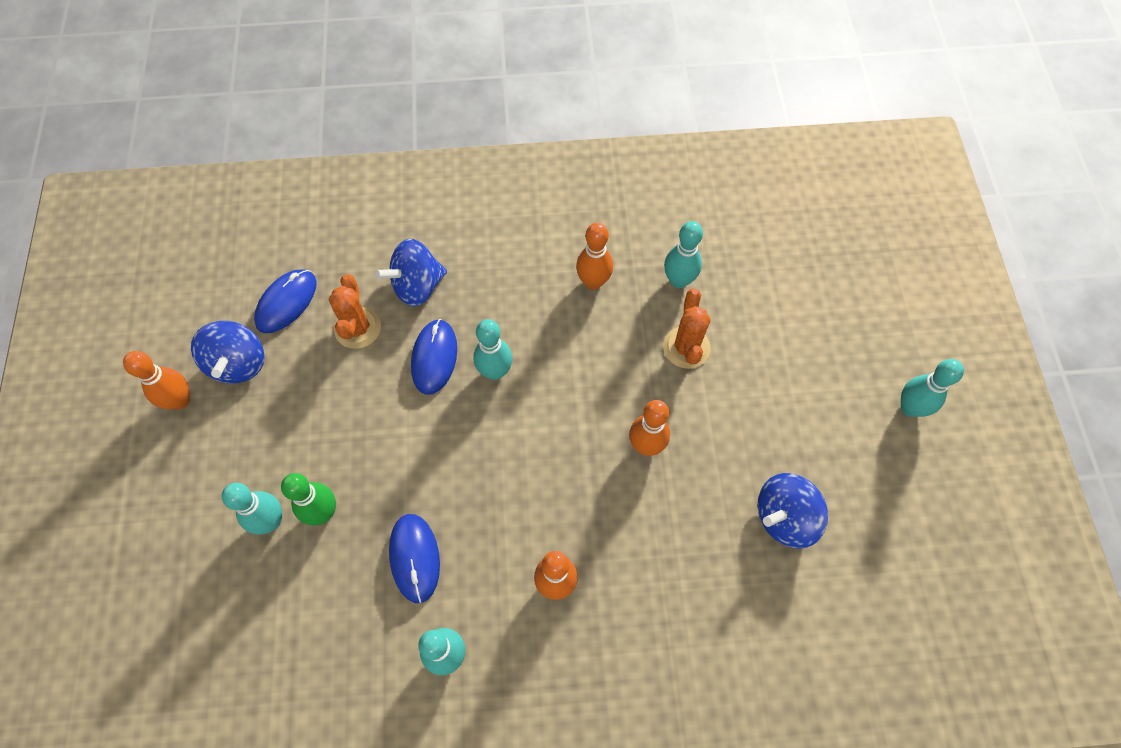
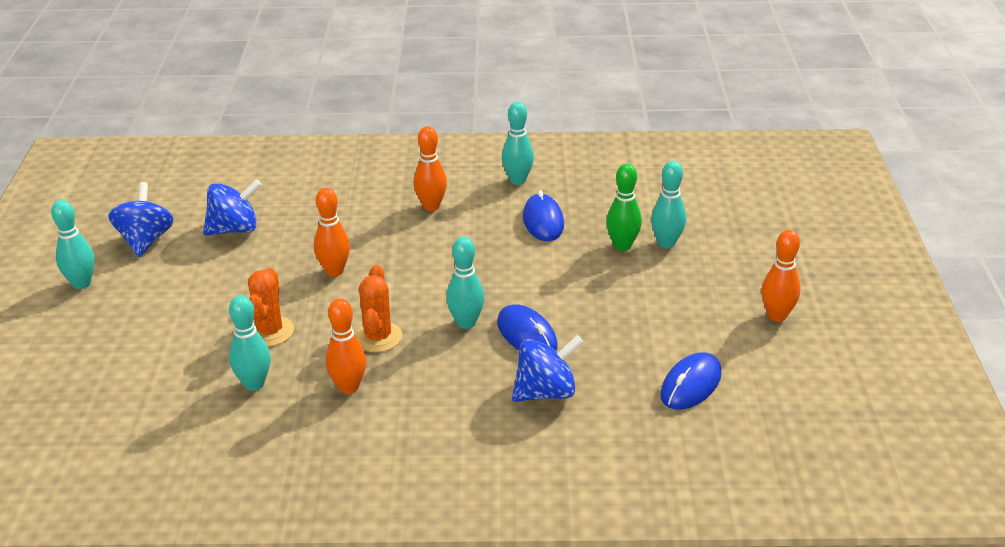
camera: 175 degrees left, 30 degrees down
blue spinning top [191,321,265,383] -> blue spinning top moved to [108,182,174,257]
orange cactus [329,274,381,349] -> orange cactus moved to [355,265,402,352]
blue mouse [411,319,457,395] -> blue mouse turned 45 degrees counterclockwise [497,304,558,351]

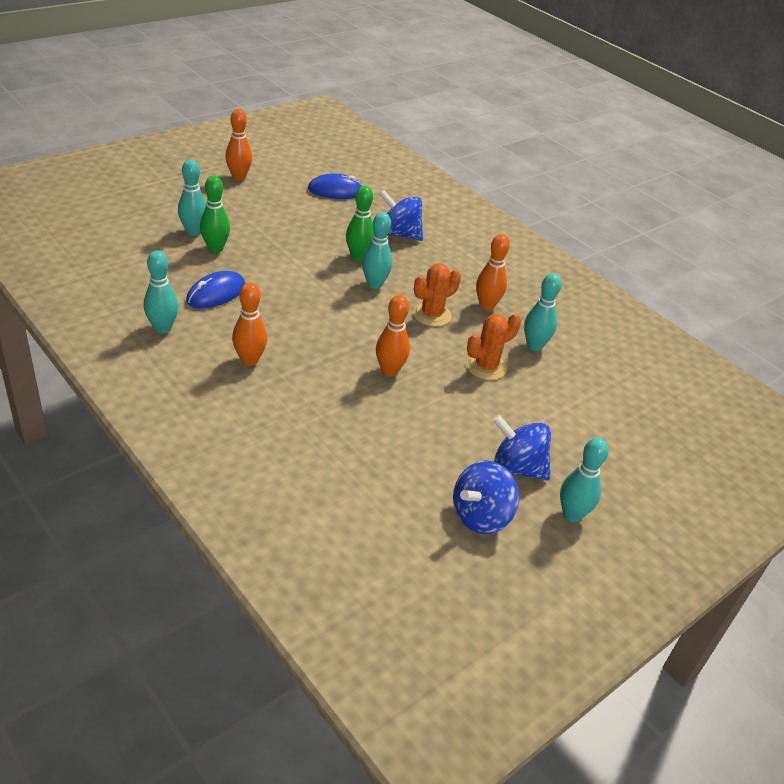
camera: 135 degrees left, 5 degrees up
blue spinning top [203,179,262,236] -> blue spinning top moved to [493,415,551,480]
blue mouse [497,304,558,351] -> green bowling pin [346,186,374,261]

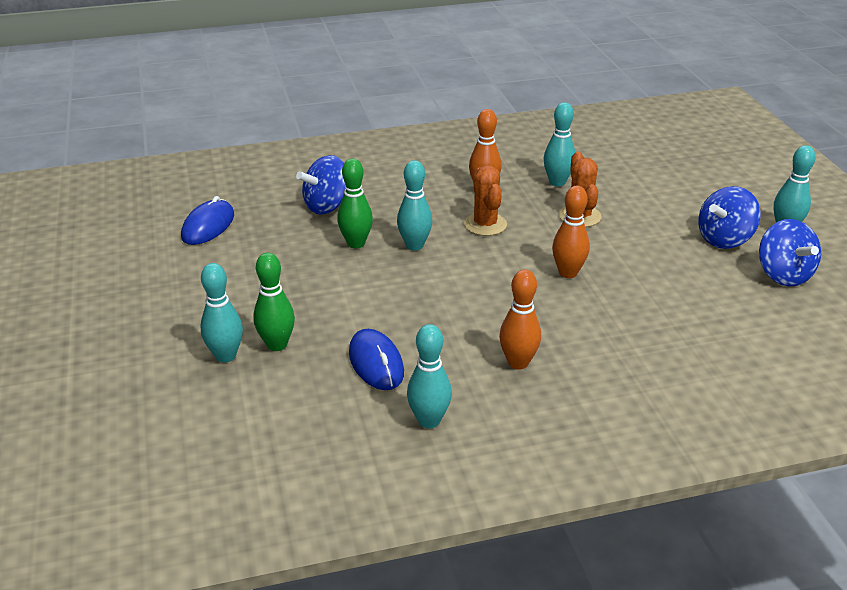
camera: 60 degrees left, 5 degrees down
orange bowling pin [225,109,252,181] -> none

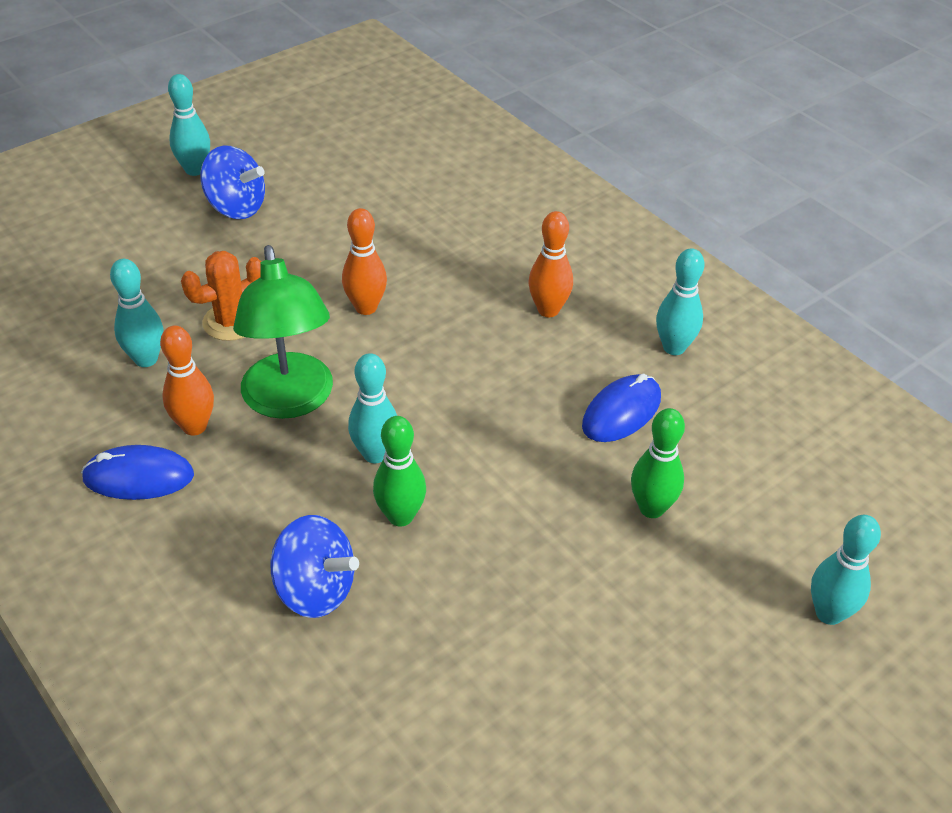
camera: 115 degrees left, 10 degrees up
blue mouse [181,196,234,245] -> blue mouse moved to [81,445,194,500]
turquoise bowling pin [200,263,243,363] -> turquoise bowling pin moved to [811,515,881,625]
orange cactus [464,165,507,236] -> green lamp [233,245,333,419]
blue spinning top [759,219,821,286] -> none

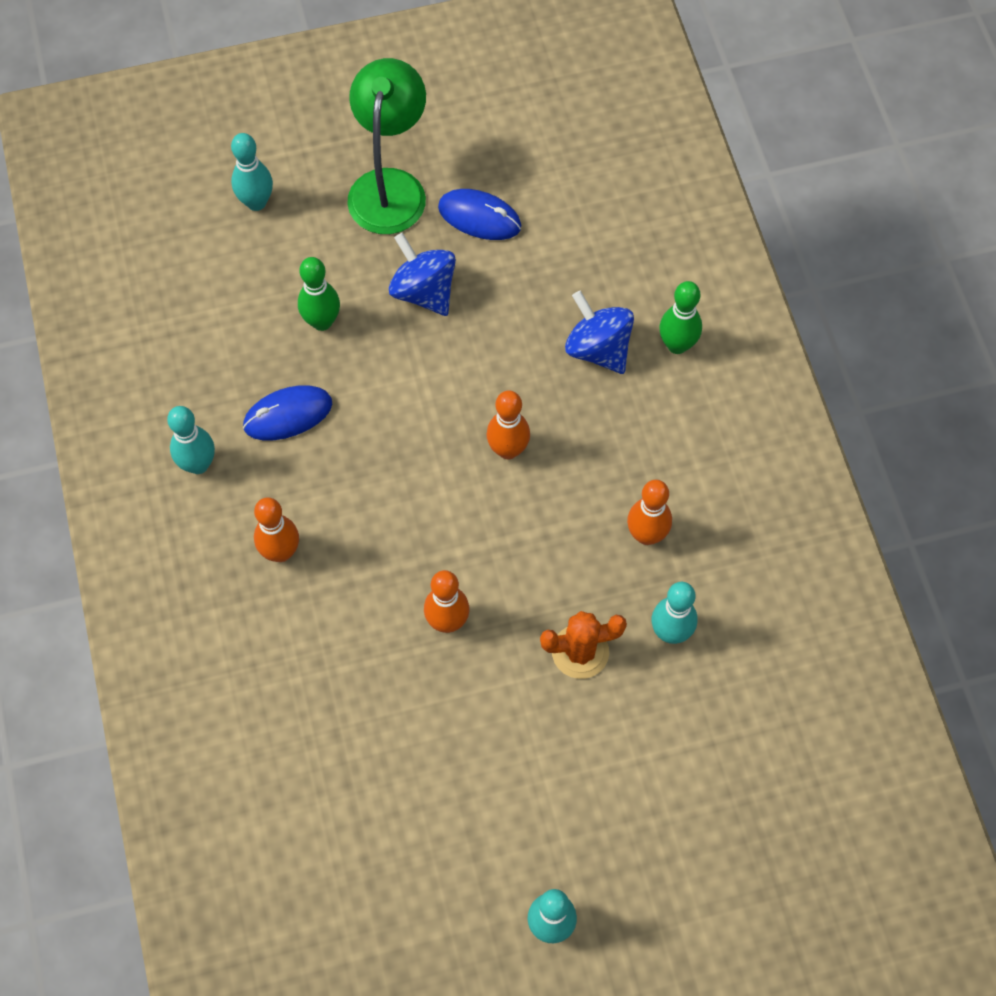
camera: 155 degrees left, 20 degrees up
blue mouse [81,445,194,500] -> blue mouse moved to [438,189,521,240]
blue spinning top [200,145,265,219] -> blue spinning top moved to [389,232,456,316]
green lamp [233,245,333,419] -> green lamp moved to [347,58,426,234]
turquoise bowling pin [348,353,397,463] -> orange bowling pin [487,391,530,459]
green bowling pin [373,416,426,527] -> green bowling pin moved to [659,281,702,354]

